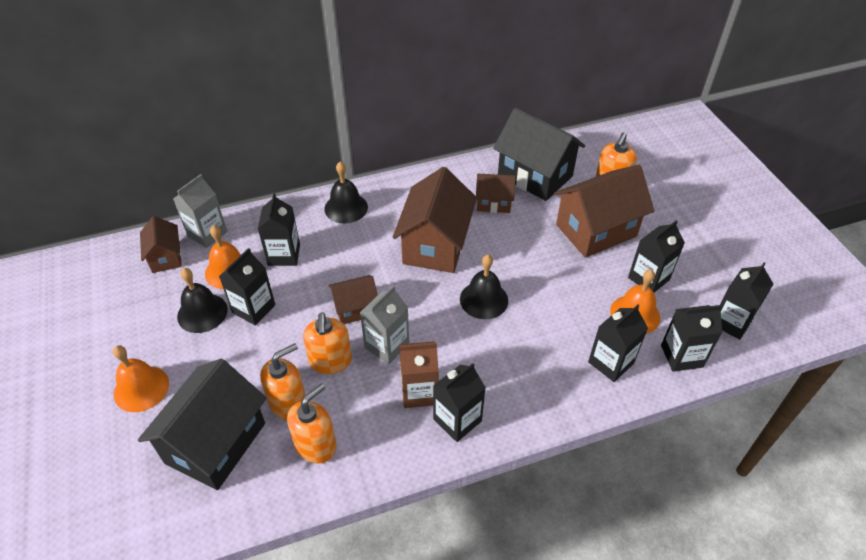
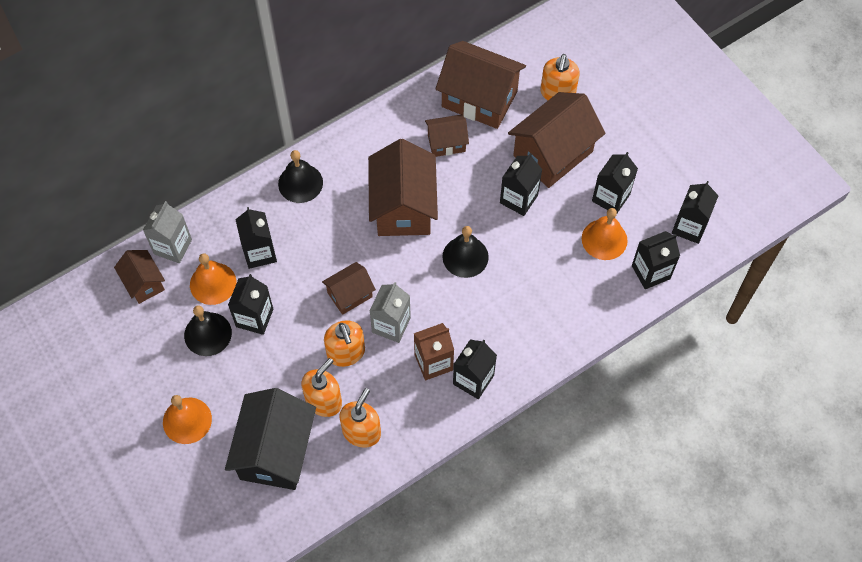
camera: 15 degrees left, 15 degrees up
black house [493,108,585,201] -> brown house [435,41,526,129]
black carton [588,305,648,382] -> black carton moved to [500,153,542,216]

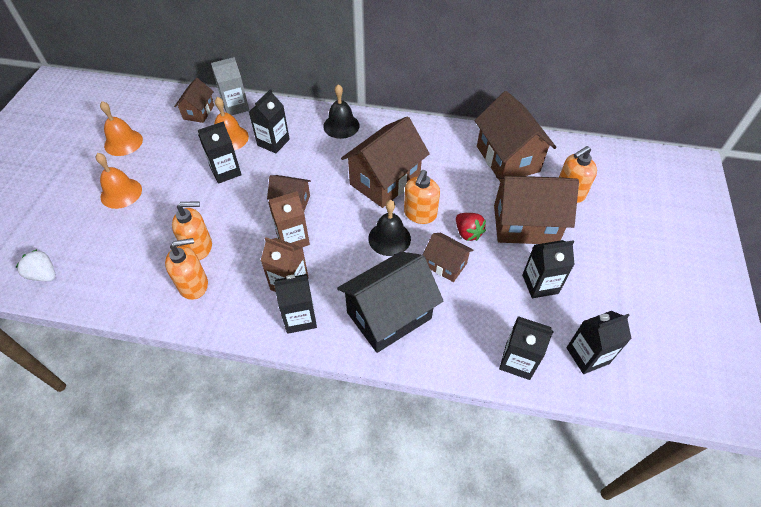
camera: 45 degrees right, 10 degrees down
black bell [184,305,232,356] -> none
black house [225,388,316,490] -> black house moved to [337,252,443,353]
orange soap dispenser [324,320,365,367] -> orange soap dispenser moved to [404,170,440,224]
grey carton [370,282,411,343] -> brown carton [268,191,310,247]
brown house [425,114,469,157] -> brown house moved to [423,233,473,282]
black carton [500,153,542,216] -> red strawberry [456,213,486,241]
orange bell [582,208,628,260] -> orange bell moved to [100,101,143,156]
none -> white strawberry [15,249,56,281]

